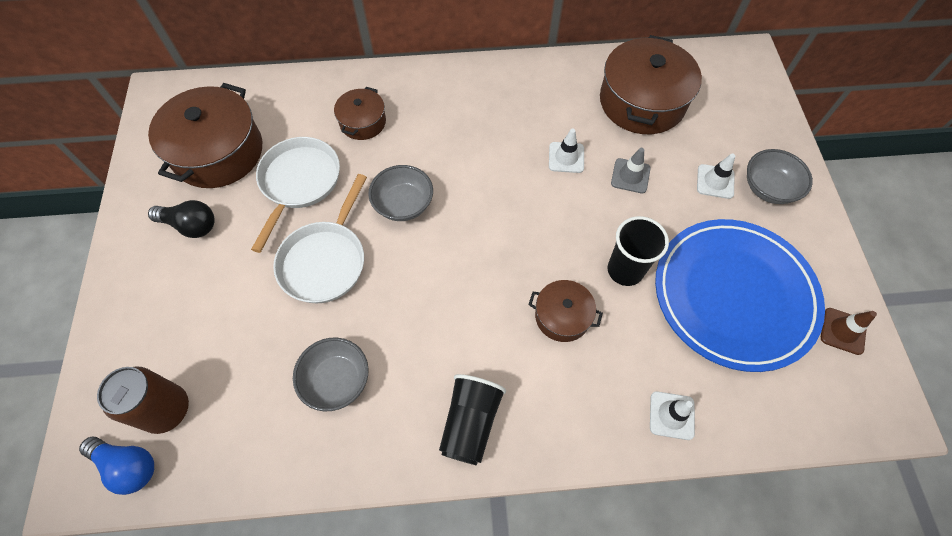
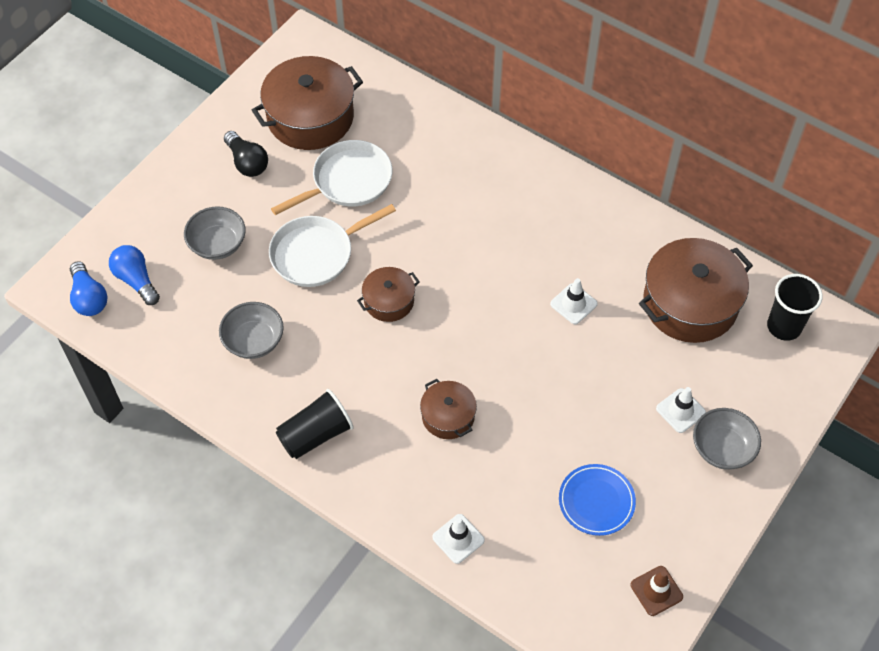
camera: 40 degrees right, 5 degrees down
brown can [97,366,189,434] -> blue light bulb [109,245,160,305]
brown pot [334,87,386,140] -> brown pot moved to [357,267,420,322]
grey bowl [368,165,433,221] -> grey bowl moved to [184,206,246,260]
black cup [608,216,669,286] -> black cup moved to [767,274,823,341]
grey traffic cone [611,148,651,194] -> none
blue plate [655,219,825,372] -> blue plate [559,464,636,536], size x0.47

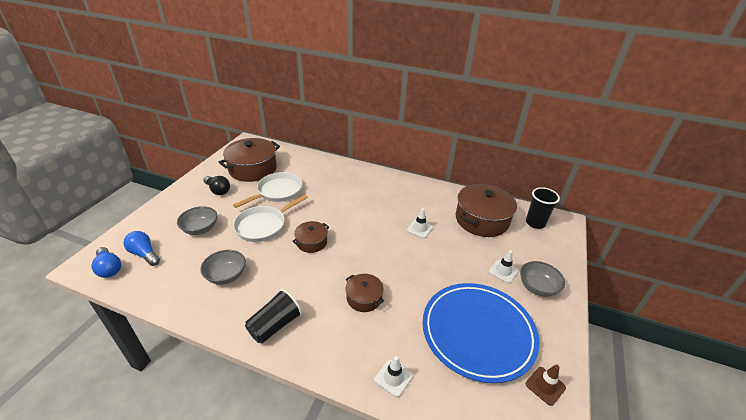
camera: 15 degrees left, 20 degrees down
blue plate [559,464,636,536] -> blue plate [422,283,540,383], size x2.14

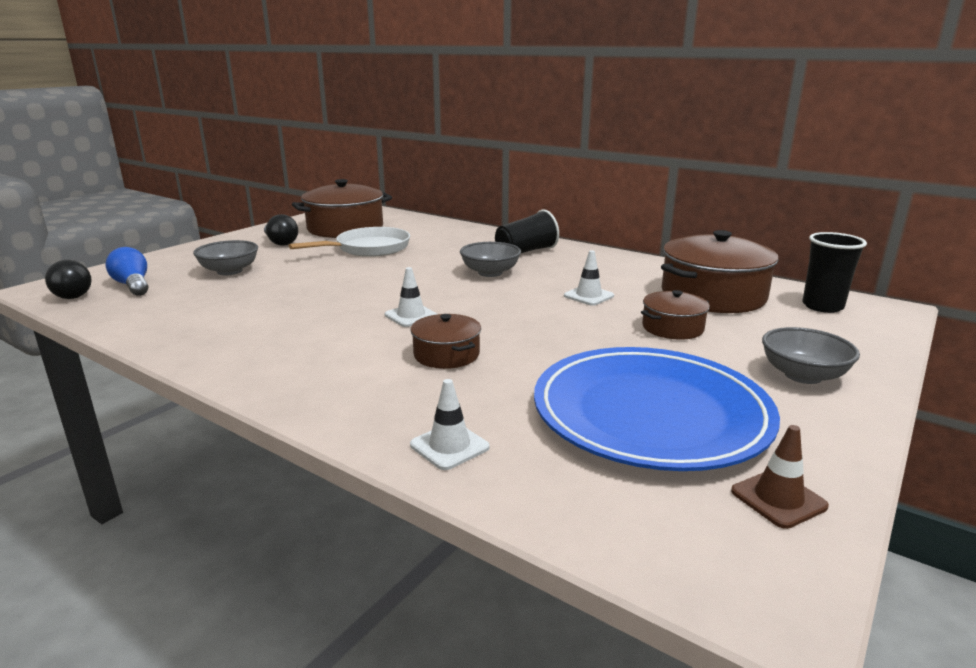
camera: 15 degrees right, 15 degrees down
blue light bulb [91,247,121,278] -> black light bulb [45,260,92,299]
grey bowl [200,250,246,285] -> grey bowl moved to [460,242,521,277]
white pan [233,195,308,242] -> none
black cup [245,289,302,343] -> black cup moved to [495,210,559,253]
brown pot [292,221,329,253] -> brown pot moved to [641,290,710,340]
white traffic cone [489,250,519,283] -> white traffic cone moved to [385,267,437,327]

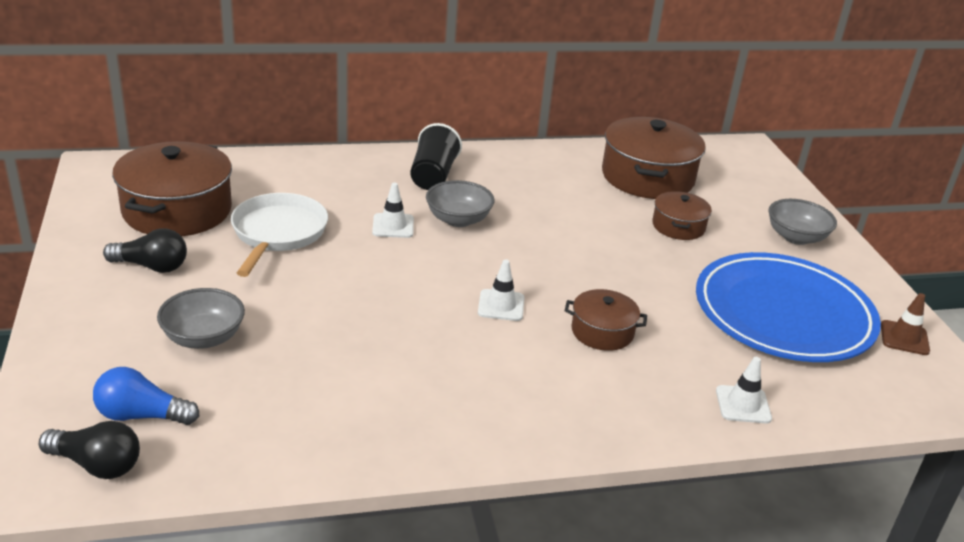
camera: 50 degrees left, 10 degrees up
white traffic cone [564,250,614,306] -> white traffic cone moved to [372,183,414,238]
black cup [803,232,867,313] -> none

